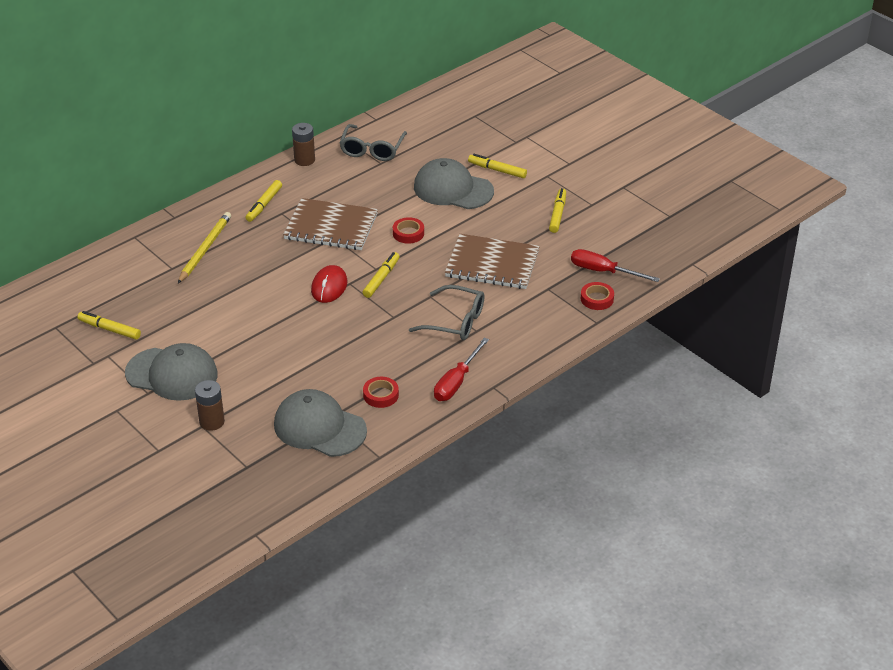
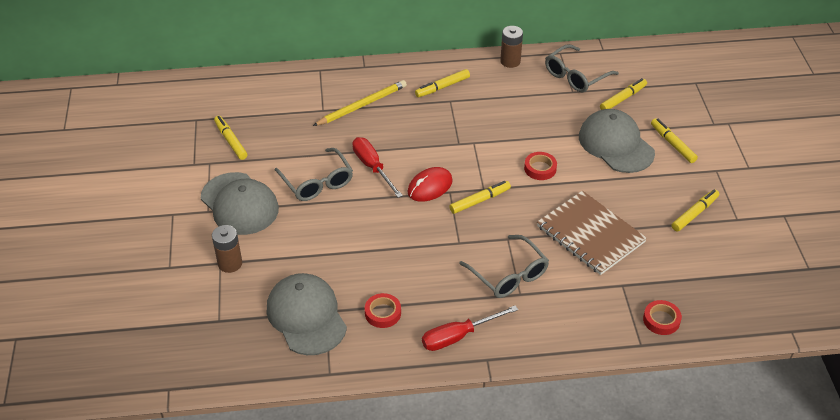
camera: 35 degrees right, 5 degrees up
brown notebook [283,198,378,250] -> none
red screwdriver [571,249,660,282] -> red screwdriver moved to [352,137,403,198]
none -> grey glasses [275,148,353,201]
none -> yellow marker [600,78,647,110]

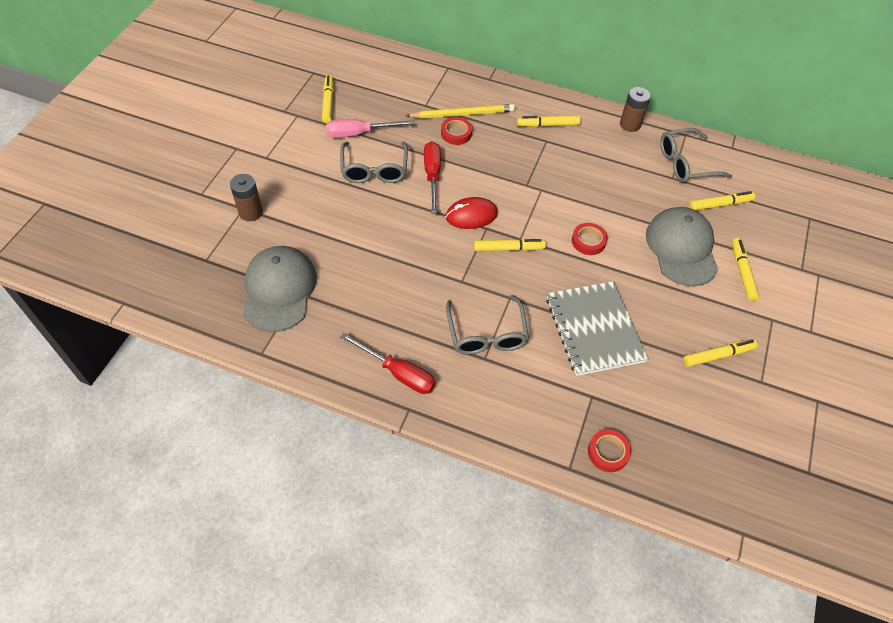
camera: 25 degrees right, 10 degrees up
grey cap [201,172,279,235] -> none
red tape [365,293,401,328] -> red tape moved to [441,117,472,145]
red screwdriver [422,305,518,351] -> red screwdriver turned 150 degrees counterclockwise [340,333,436,394]
brown notebook [537,191,647,275] -> grey notebook [546,281,648,376]
none -> pink screwdriver [326,119,415,138]

